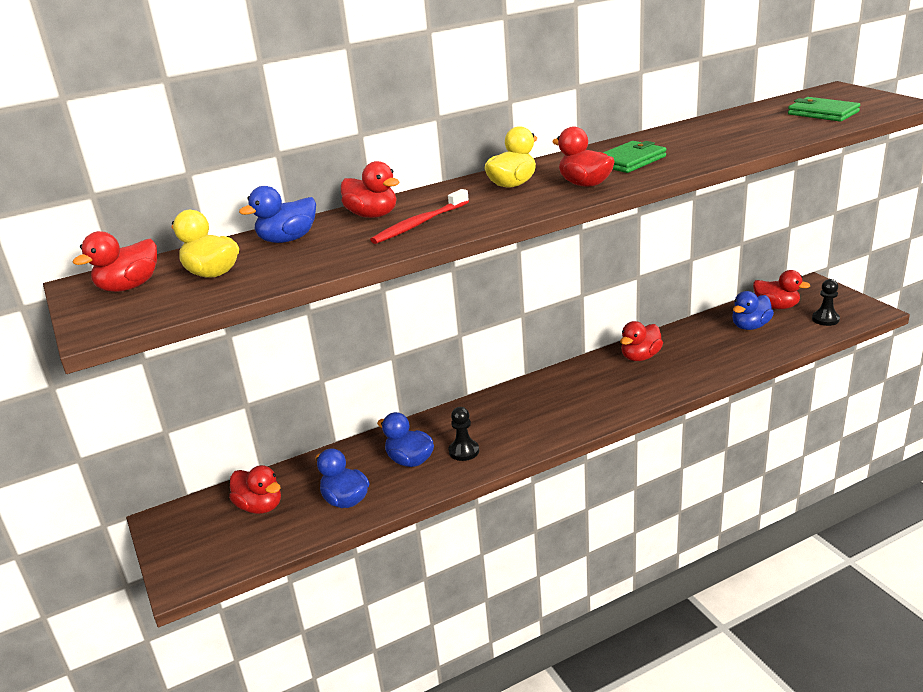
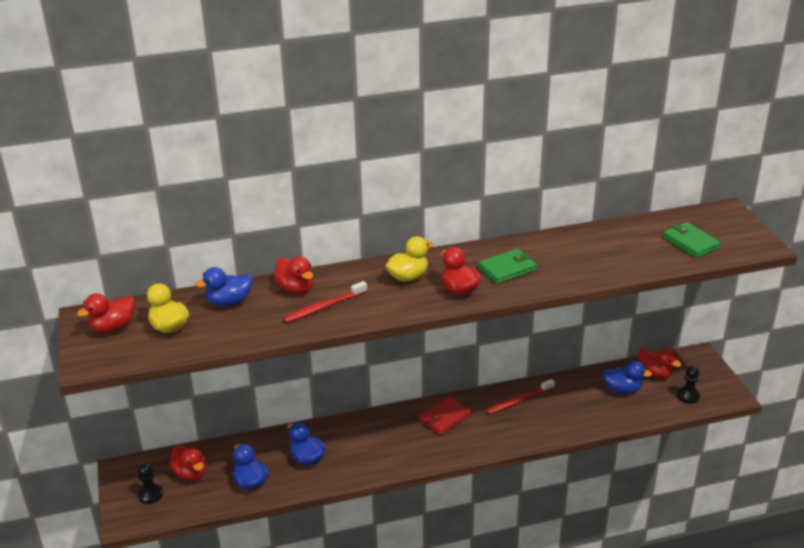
camera: 10 degrees right, 5 degrees up
black pawn [449,407,479,461] -> black pawn moved to [138,463,163,504]
red duck [620,321,663,361] -> red toothbrush [486,379,555,414]
blue duck [732,291,774,330] -> blue duck turned 135 degrees counterclockwise [602,361,652,394]
none -> red wallet [419,396,471,435]

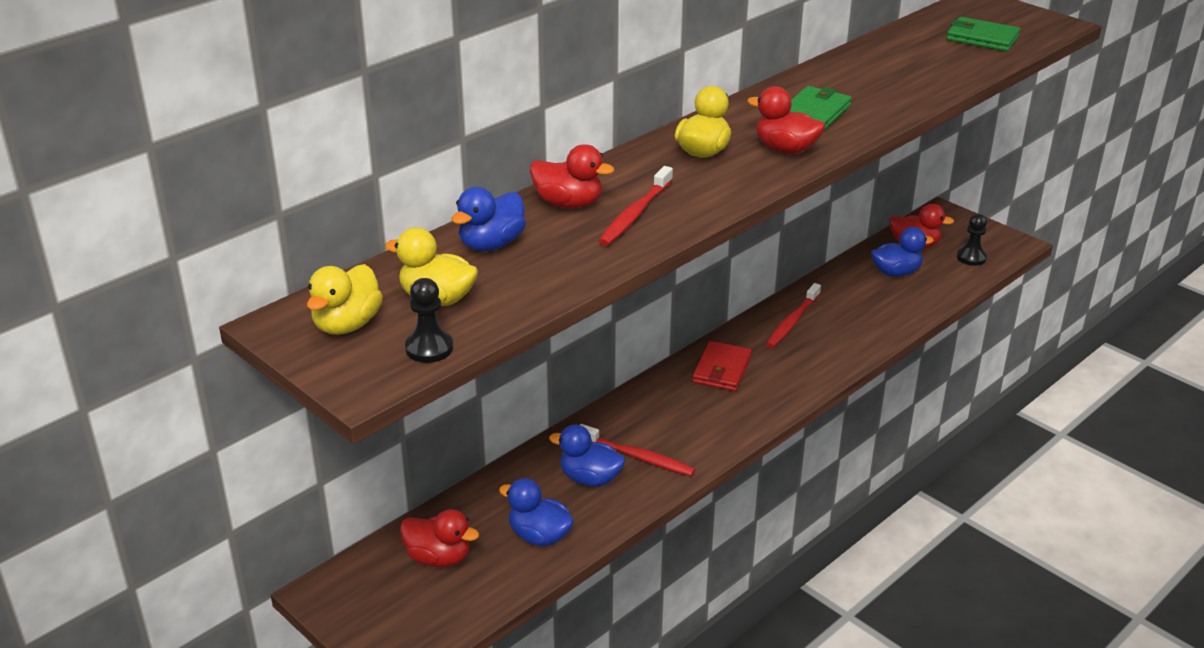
camera: 30 degrees left, 0 degrees up
red duck [77,293,135,333] -> yellow duck [307,264,383,335]
black pawn [138,463,163,504] -> black pawn moved to [405,278,453,363]
none -> red toothbrush [580,424,695,476]

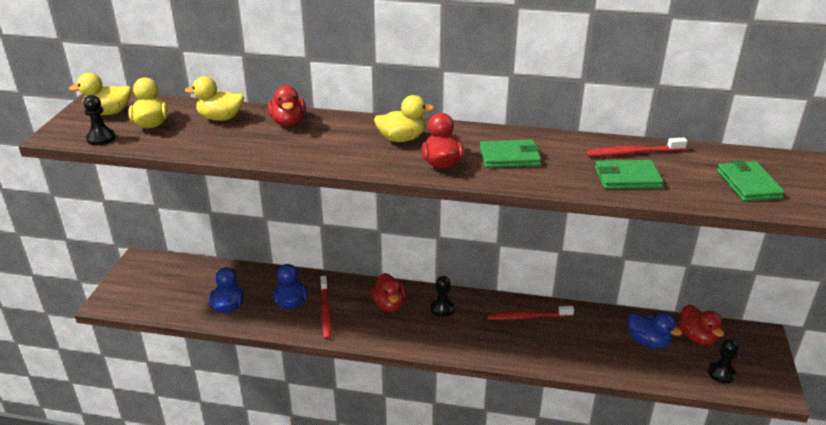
camera: 55 degrees right, 0 degrees up
red duck [400,509,479,567] -> red duck moved to [372,273,406,312]
blue duck [452,187,526,251] -> yellow duck [185,76,244,121]
red toothbrush [599,166,673,246] -> red toothbrush moved to [586,137,687,157]
red wallet [692,341,752,391] -> black pawn [431,276,454,317]
none -> green wallet [595,160,663,189]

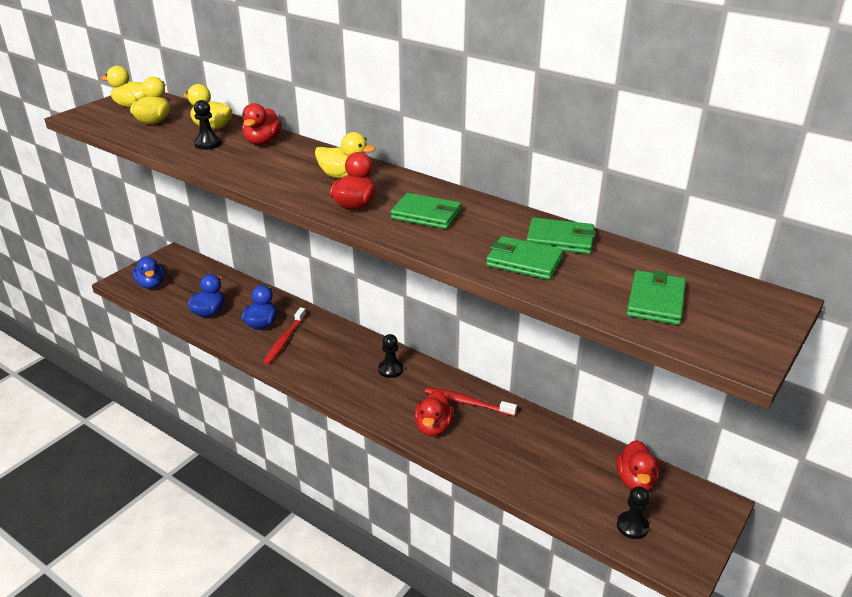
camera: 25 degrees right, 0 degrees up
black pawn [83,95,116,145] -> black pawn moved to [194,100,221,150]
red duck [372,273,406,312] -> red duck moved to [414,390,454,436]
red toothbrush [586,137,687,157] -> green wallet [526,217,596,254]
blue duck [628,312,682,349] -> blue duck moved to [132,257,165,289]

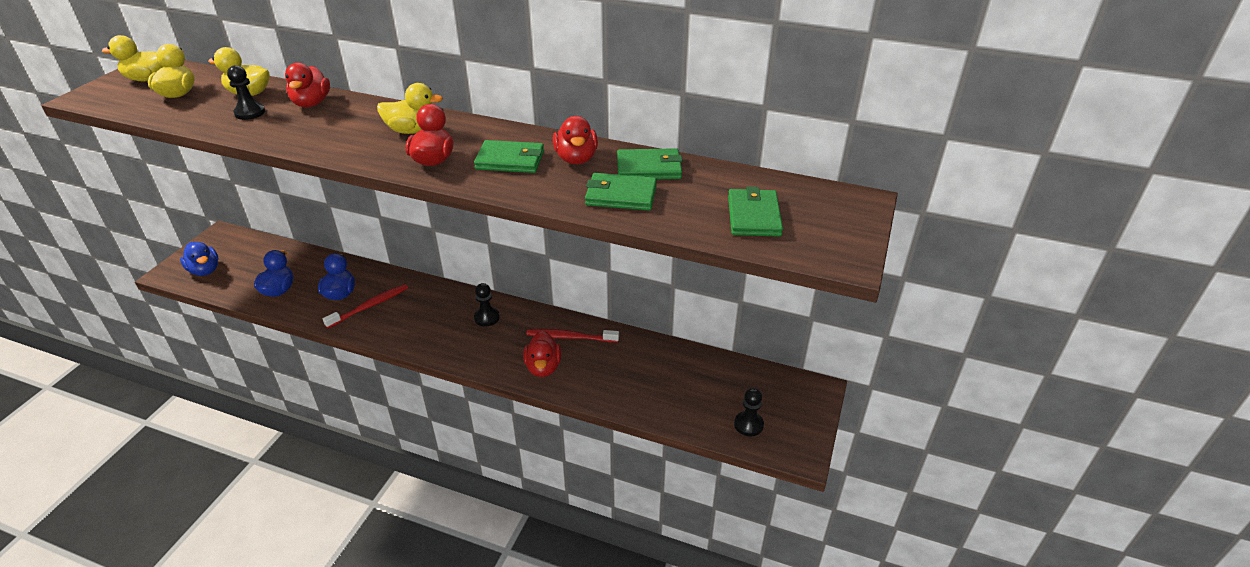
camera: 15 degrees left, 5 degrees up
red toothbrush [263,307,306,365] -> red toothbrush turned 135 degrees counterclockwise [323,284,408,328]
red duck [616,440,660,491] -> red duck moved to [553,116,598,164]

